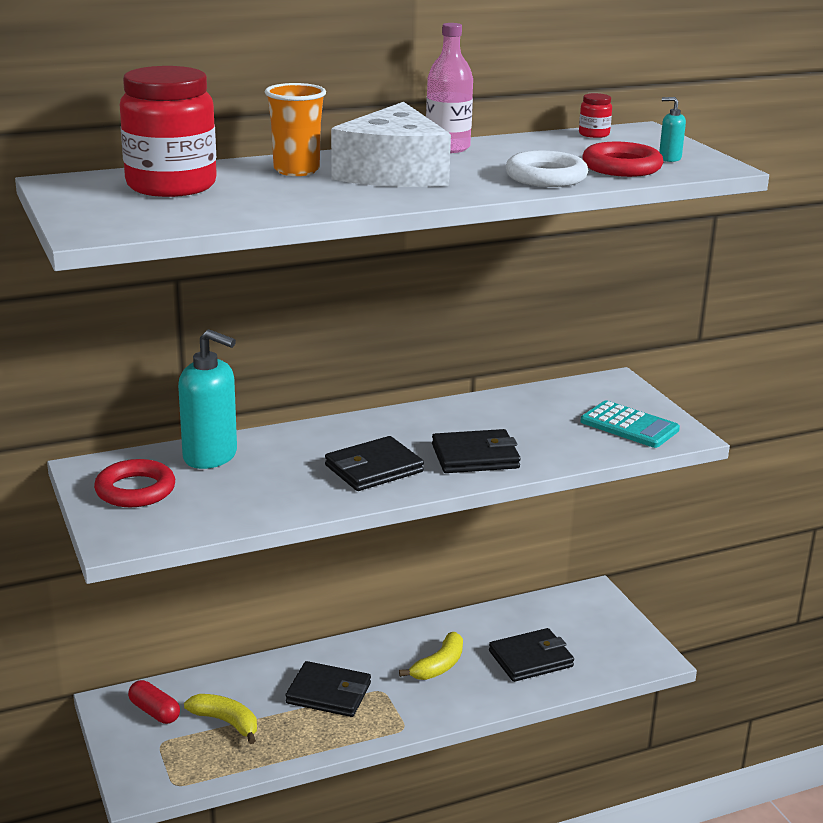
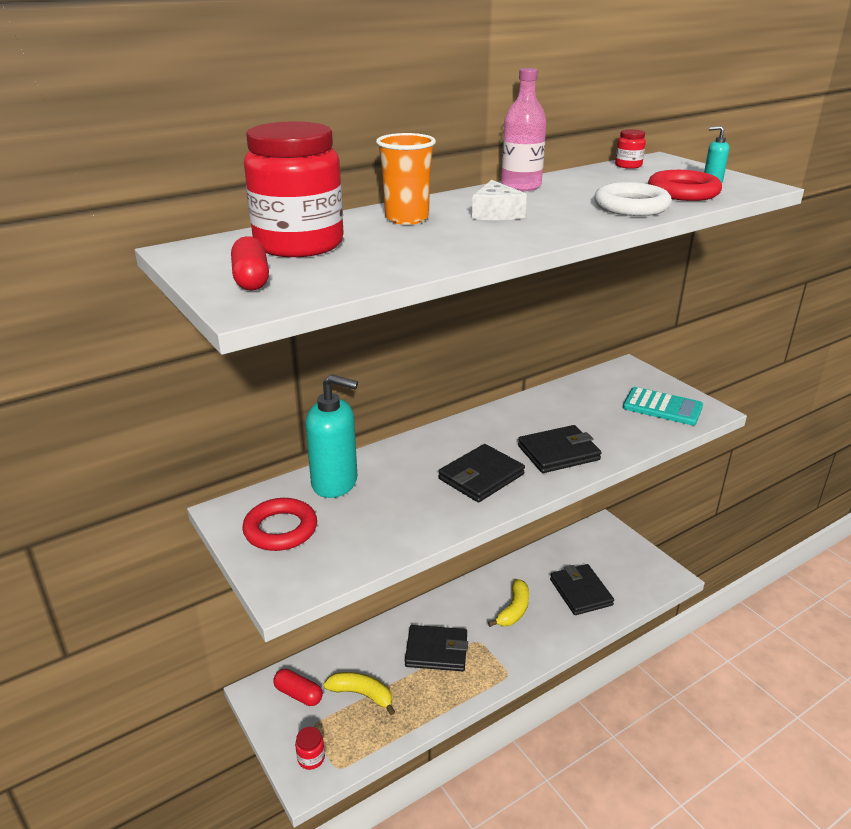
camera: 10 degrees left, 5 degrees up
white cheese [331,102,451,187] -> white cheese [472,180,527,220], size x0.49
black wallet [489,628,574,682] -> black wallet turned 75 degrees counterclockwise [550,564,614,615]
none -> red capsule [231,236,269,291]
none -> red jar [295,727,325,770]

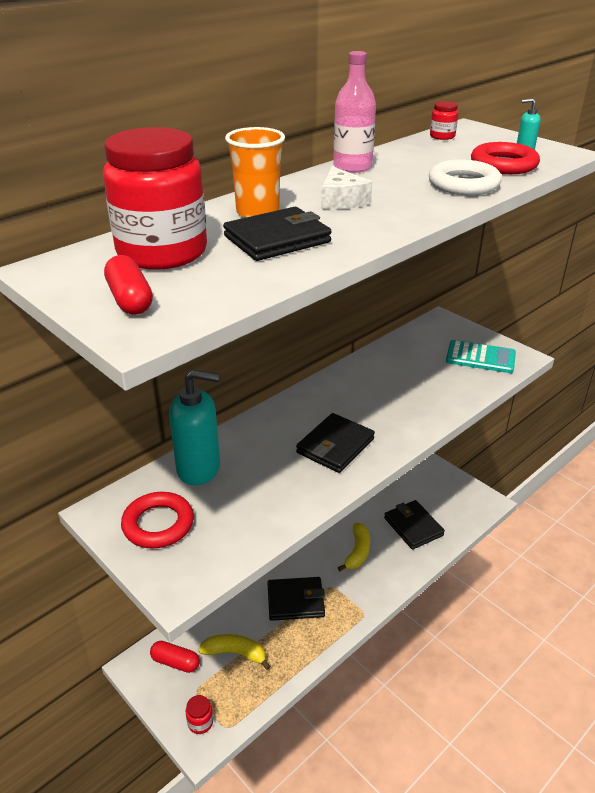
camera: 10 degrees left, 5 degrees up
black wallet [518,425,602,473] -> black wallet moved to [223,207,331,261]

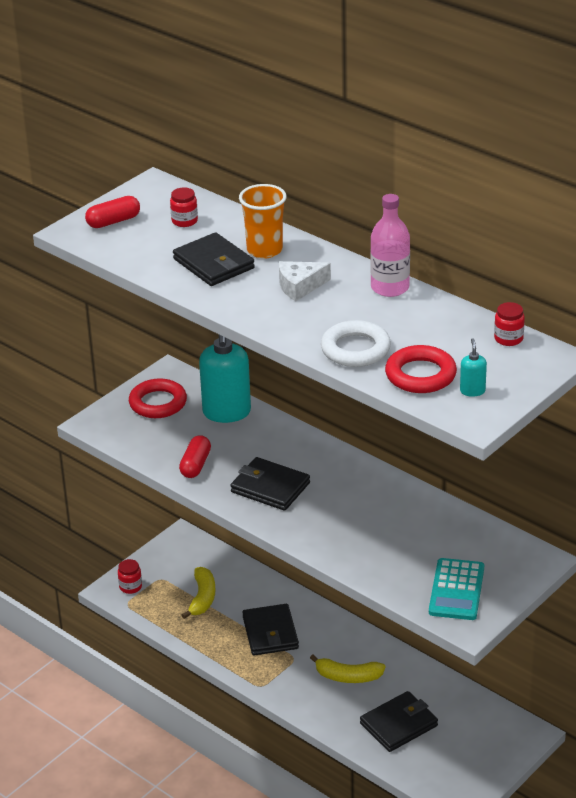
camera: 85 degrees right, 0 degrees up
red jar [103,127,207,270] -> red jar [170,187,198,227], size x0.40
red capsule [150,641,200,673] -> red capsule moved to [179,435,211,478]

